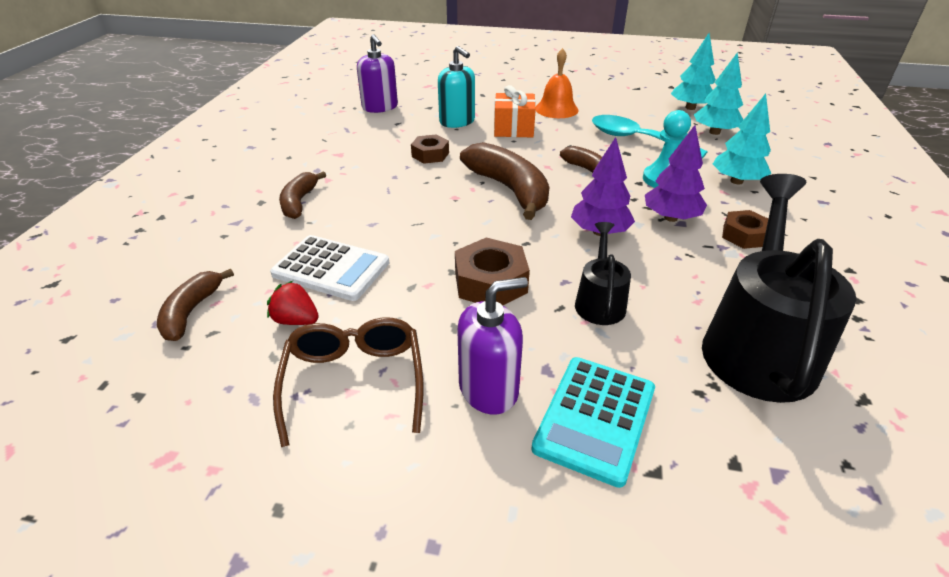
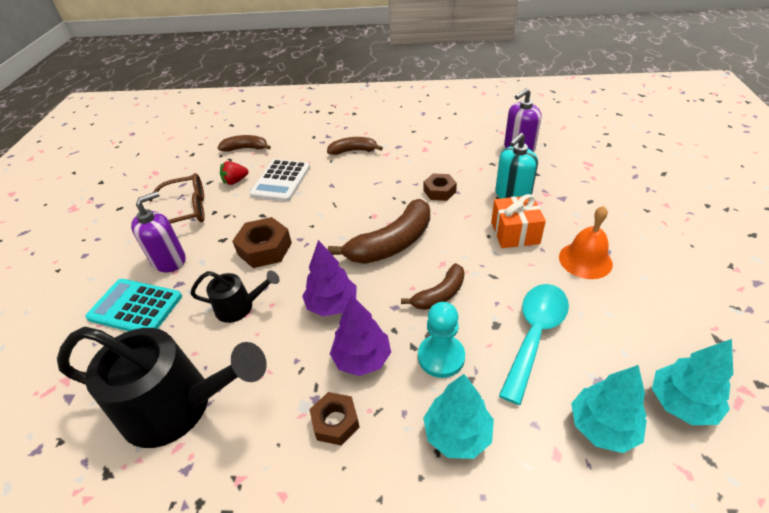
camera: 85 degrees right, 5 degrees up
red strawberry [267,281,319,325] -> red strawberry turned 135 degrees counterclockwise [220,161,248,185]
purple soap dispenser [457,277,528,414] -> purple soap dispenser turned 105 degrees counterclockwise [131,191,186,272]

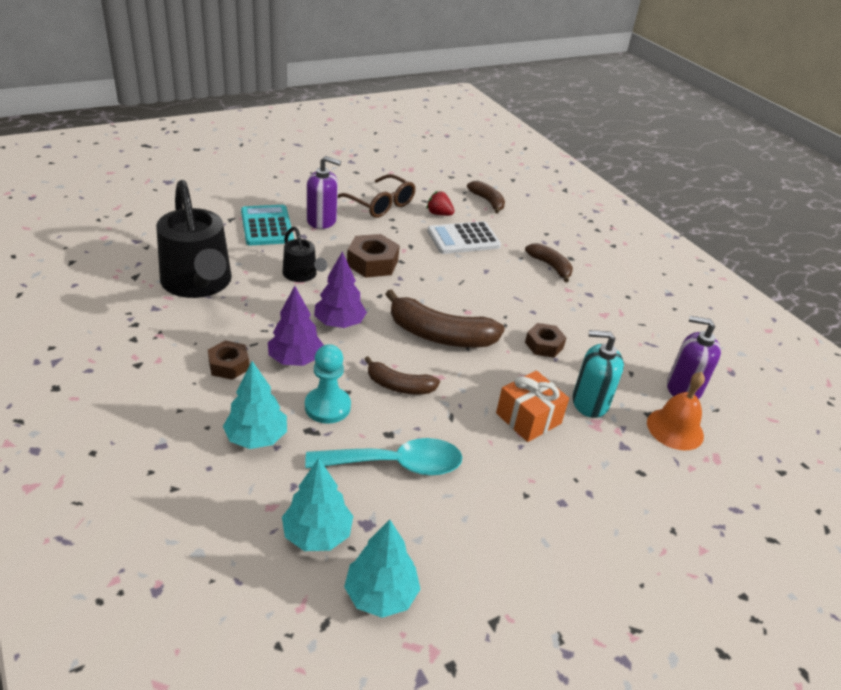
camera: 50 degrees right, 5 degrees down
orange bell [559,206,613,279] -> orange bell moved to [647,372,705,450]

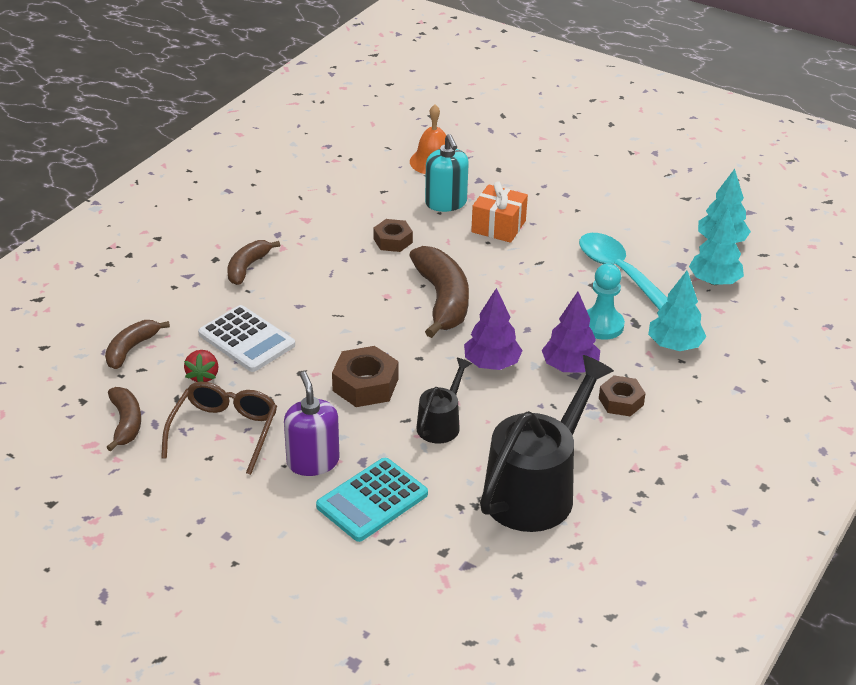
camera: 115 degrees left, 0 degrees up
brown banana [364,356,440,394] -> brown banana moved to [106,387,141,451]
purple soap dispenser [667,316,721,399] -> none

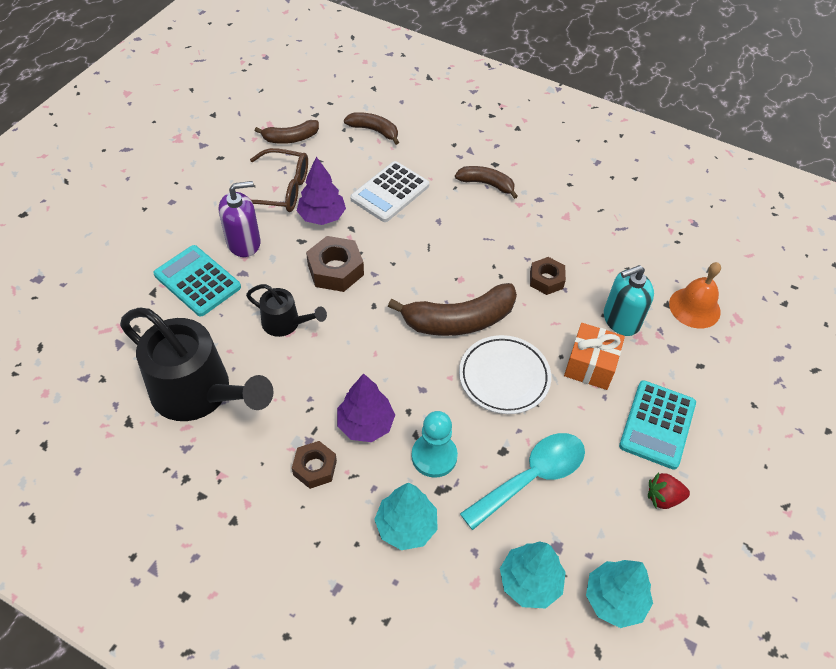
camera: 85 degrees right, 15 degrees up
red strawberry [184,350,219,382] -> red strawberry moved to [648,472,690,509]
purple tree [464,288,523,370] -> purple tree moved to [297,157,346,225]
none -> white plate [459,335,551,414]
none -> turquoise calculator [619,380,696,470]

